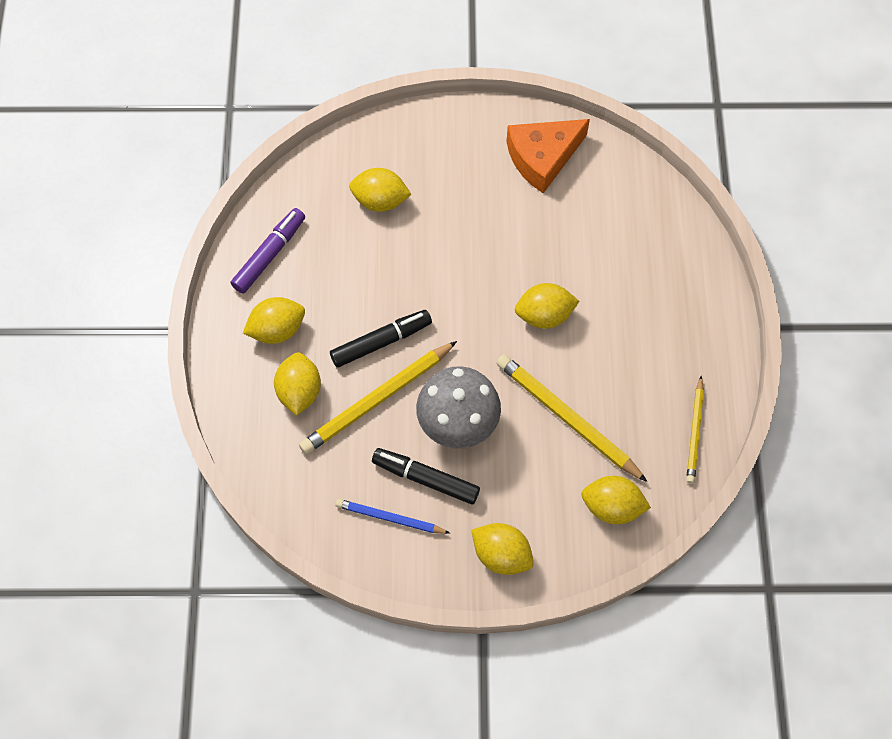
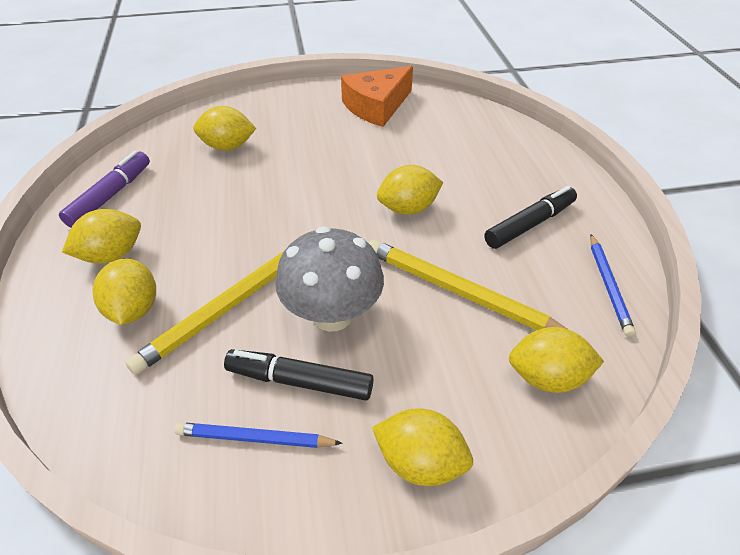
camera: 10 degrees left, 20 degrees down
black marker [330,310,432,368] -> black marker moved to [484,186,577,249]
yellow pencil [686,376,704,484] -> blue pencil [590,234,636,337]

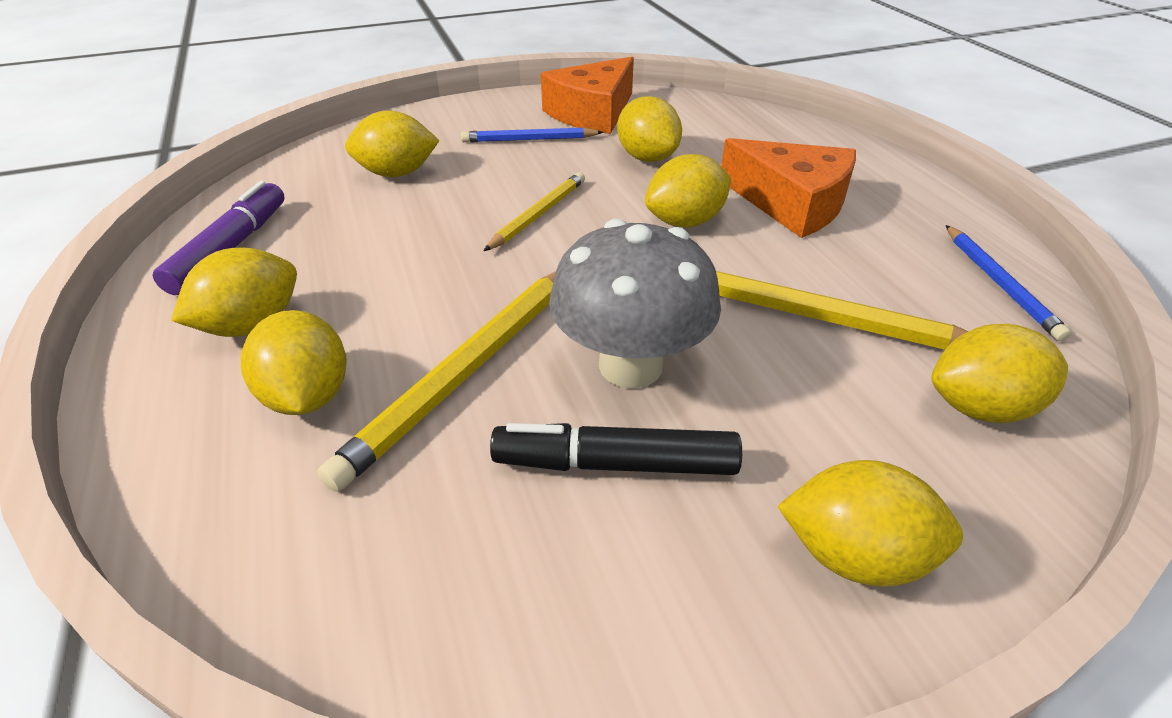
camera: 10 degrees left, 5 degrees down
blue pencil [174,422,343,448] -> blue pencil moved to [461,128,603,142]
black marker [484,186,577,249] -> none
none -> yellow pencil [484,172,585,251]
none -> yellow lemon [617,96,682,162]
none -> orange cheese [721,138,856,238]

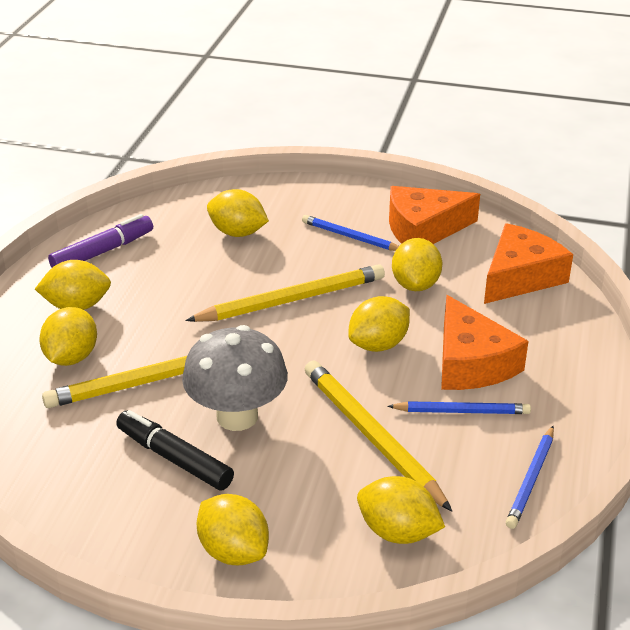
camera: 35 degrees right, 5 degrees down
yellow pencil [484,172,585,251] -> yellow pencil [185,264,385,322], size x1.68
yellow lemon [645,154,731,227] -> yellow lemon turned 45 degrees counterclockwise [348,296,410,352]
none -> blue pencil [387,401,531,414]
none -> orange cheese [484,223,573,304]

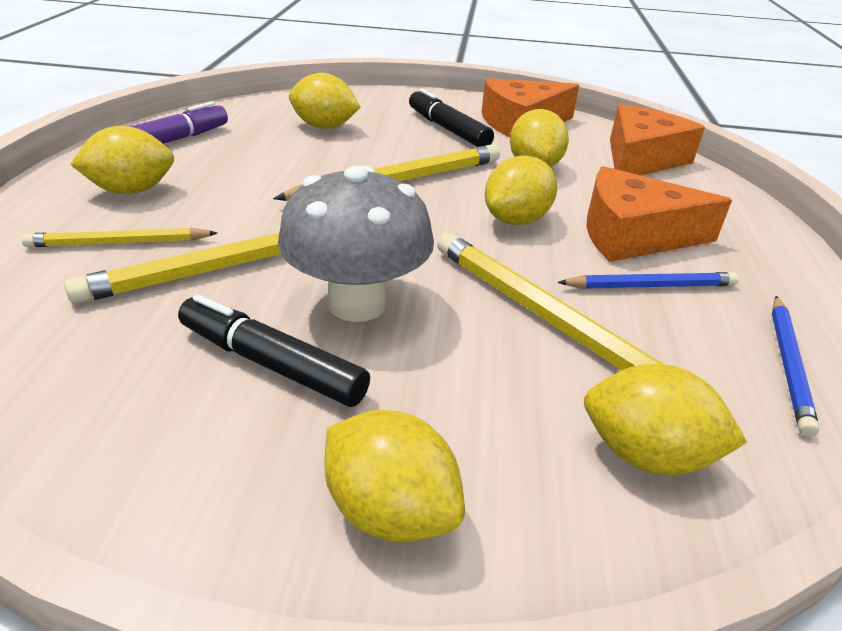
camera: 10 degrees left, 0 degrees up
yellow lemon [39,307,97,366] -> yellow pencil [22,227,217,247]
blue pencil [302,215,399,251] -> black marker [409,88,494,147]
orange cheese [441,295,529,390] -> orange cheese turned 120 degrees clockwise [587,166,732,262]

